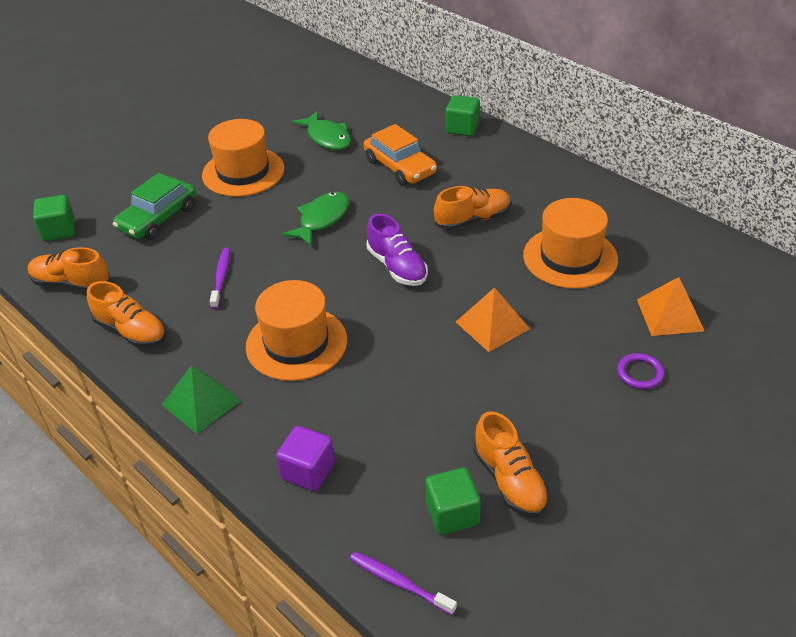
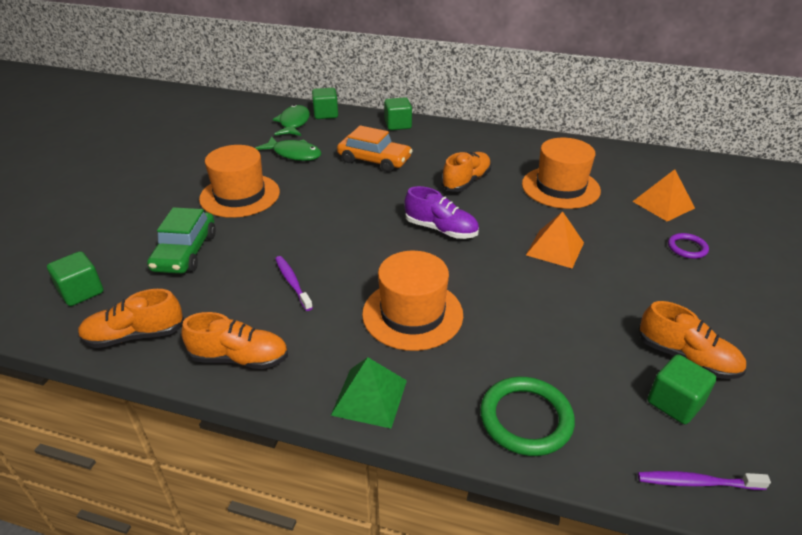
camera: 30 degrees left, 5 degrees down
purple cube [276,426,335,491] -> green ring [480,377,575,456]
green fish [282,192,349,246] -> green fish moved to [273,105,310,136]
none -> green cube [312,88,338,119]

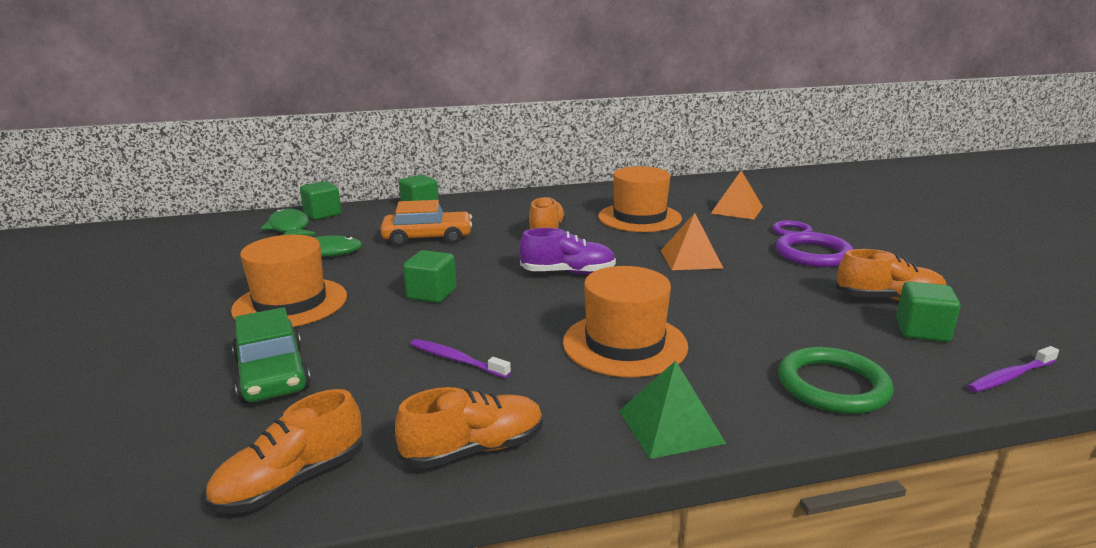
camera: 30 degrees left, 15 degrees down
green cube [47,251,103,306] -> green cube moved to [403,250,456,303]
none -> purple ring [776,232,853,267]

